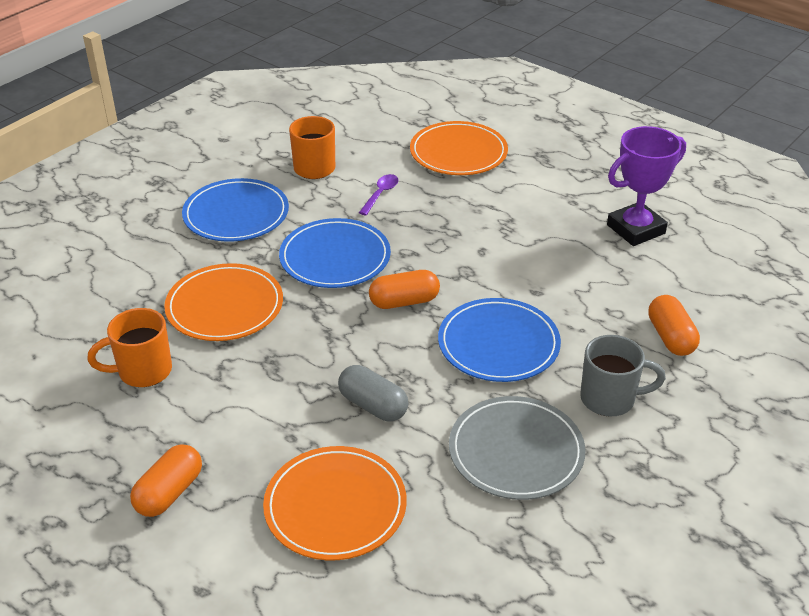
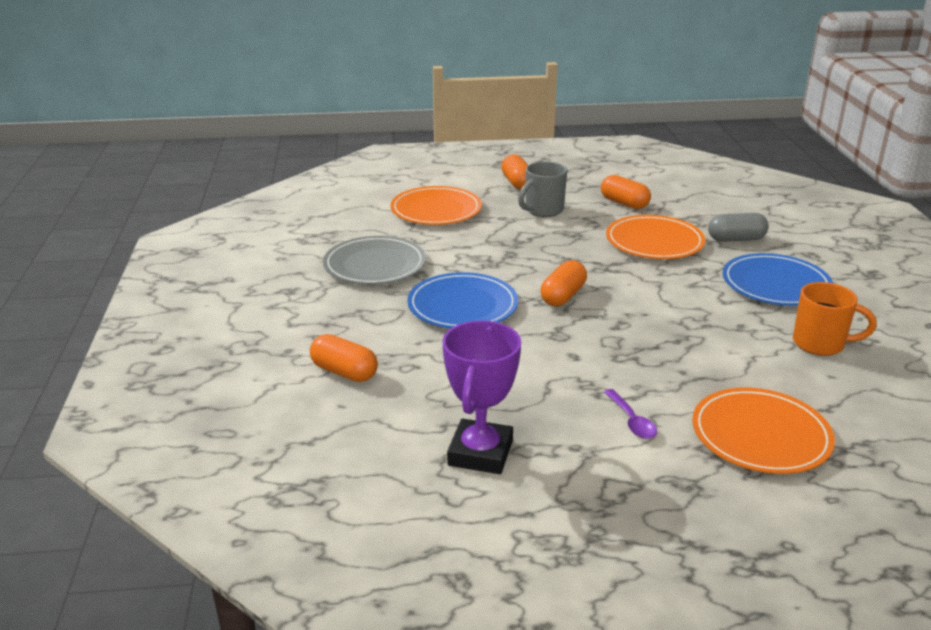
camera: 135 degrees right, 10 degrees down
orange mug [87,308,172,387] -> orange capsule [601,175,651,209]
blue plate [279,218,391,288] -> none
grey capsule [338,365,409,421] -> grey capsule moved to [708,213,769,242]
purple spoon [359,174,398,215] -> purple spoon moved to [604,389,657,439]
grey mug [580,335,666,417] -> grey mug moved to [518,161,567,217]

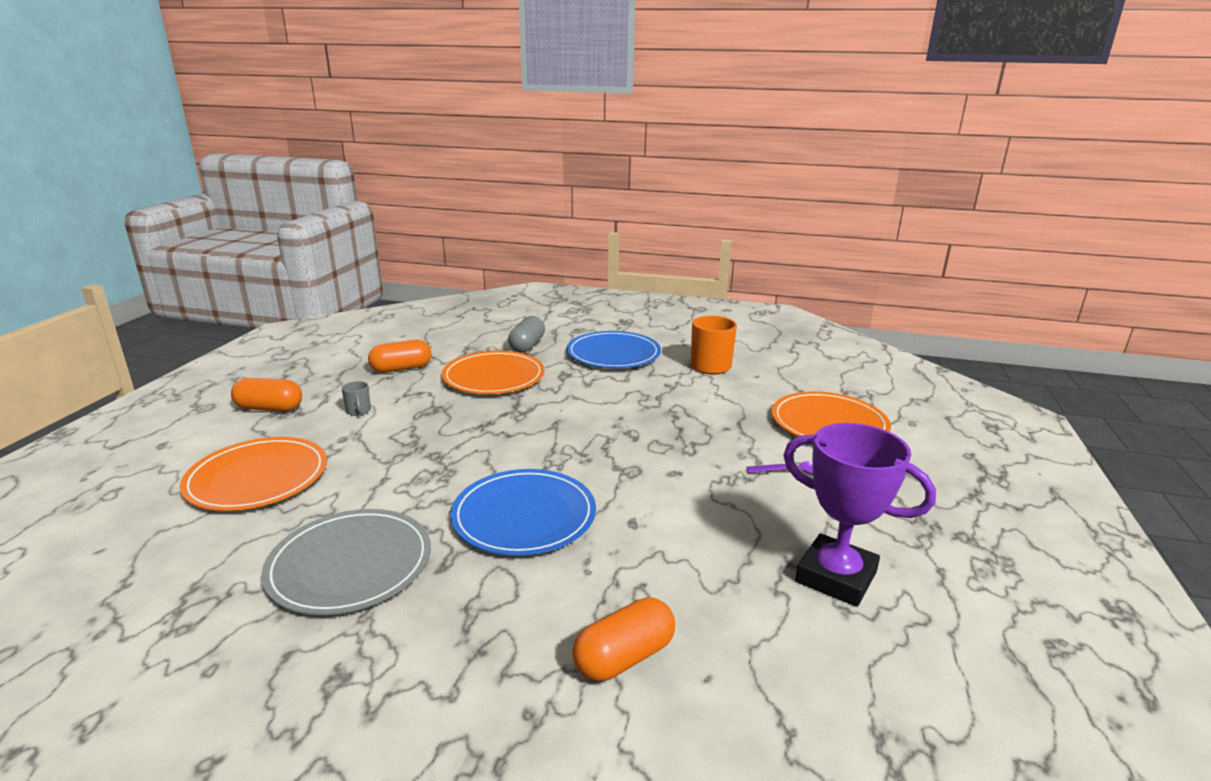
camera: 70 degrees left, 5 degrees down
grey mug [518,161,567,217] -> grey mug [342,381,371,416], size x0.51
orange capsule [541,260,587,306] -> none

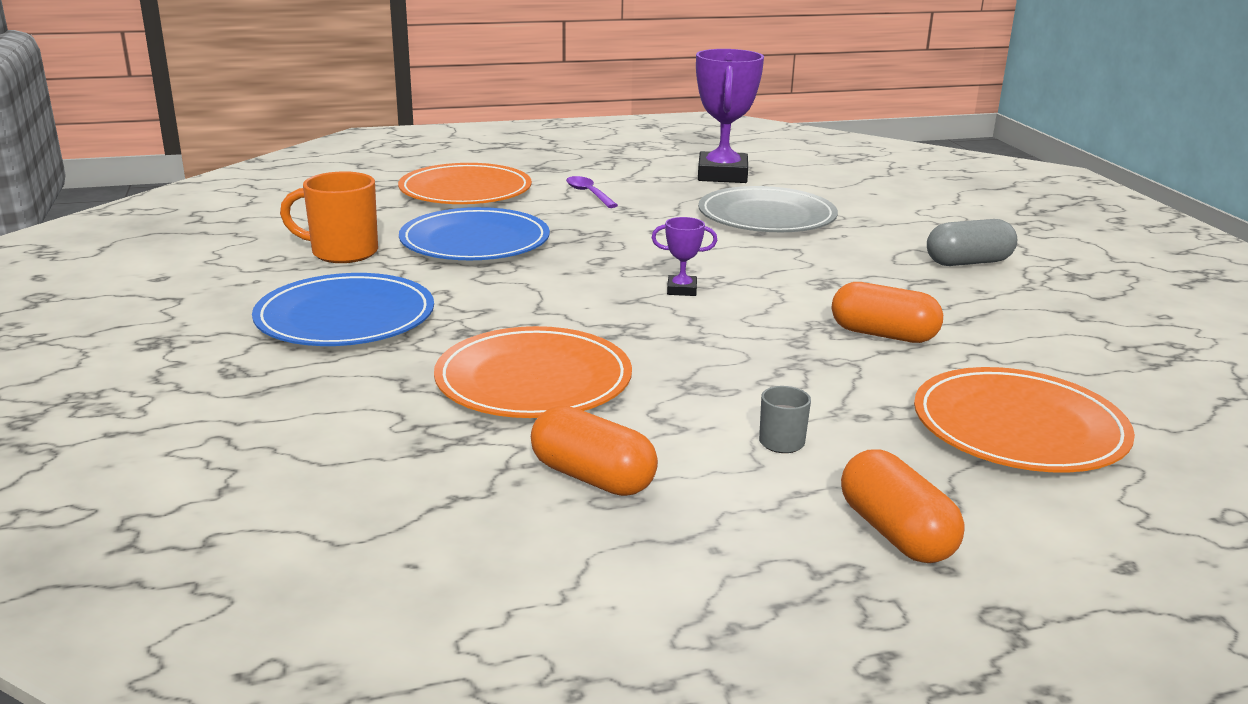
camera: 120 degrees left, 0 degrees up
grey plate [261,509,431,615] -> grey plate moved to [698,186,838,232]
blue plate [450,469,596,556] -> blue plate moved to [399,207,550,260]
grey capsule [508,316,545,353] -> grey capsule moved to [927,219,1017,266]
orange capsule [572,597,675,681] -> orange capsule moved to [832,282,943,343]
none -> purple trophy [652,217,717,296]

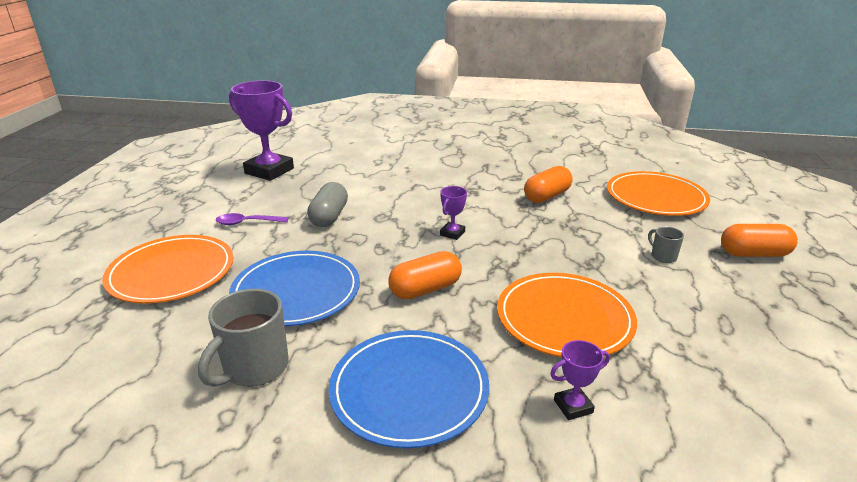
camera: 65 degrees left, 5 degrees up
orange mug [280,171,378,263] -> grey mug [198,289,289,387]
orange capsule [531,406,658,496] -> orange capsule moved to [388,251,462,299]
grey plate [698,186,838,232] -> none
grey capsule [927,219,1017,266] -> grey capsule moved to [307,182,348,227]
none -> purple trophy [550,340,610,420]

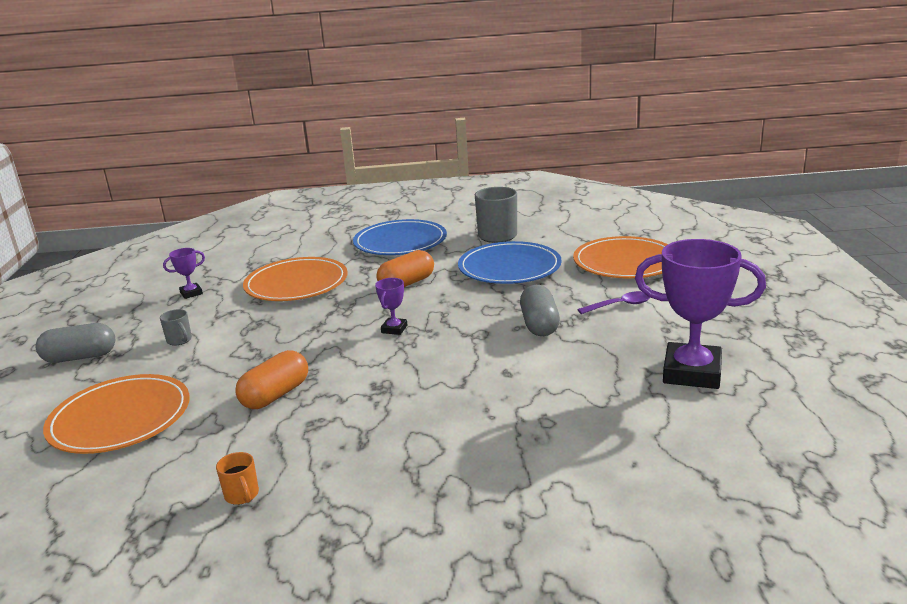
camera: 170 degrees right, 5 degrees down
purple trophy [550,340,610,420] -> purple trophy moved to [163,248,205,299]
orange capsule [721,224,798,257] -> grey capsule [36,323,115,363]
none -> orange mug [216,452,259,505]

